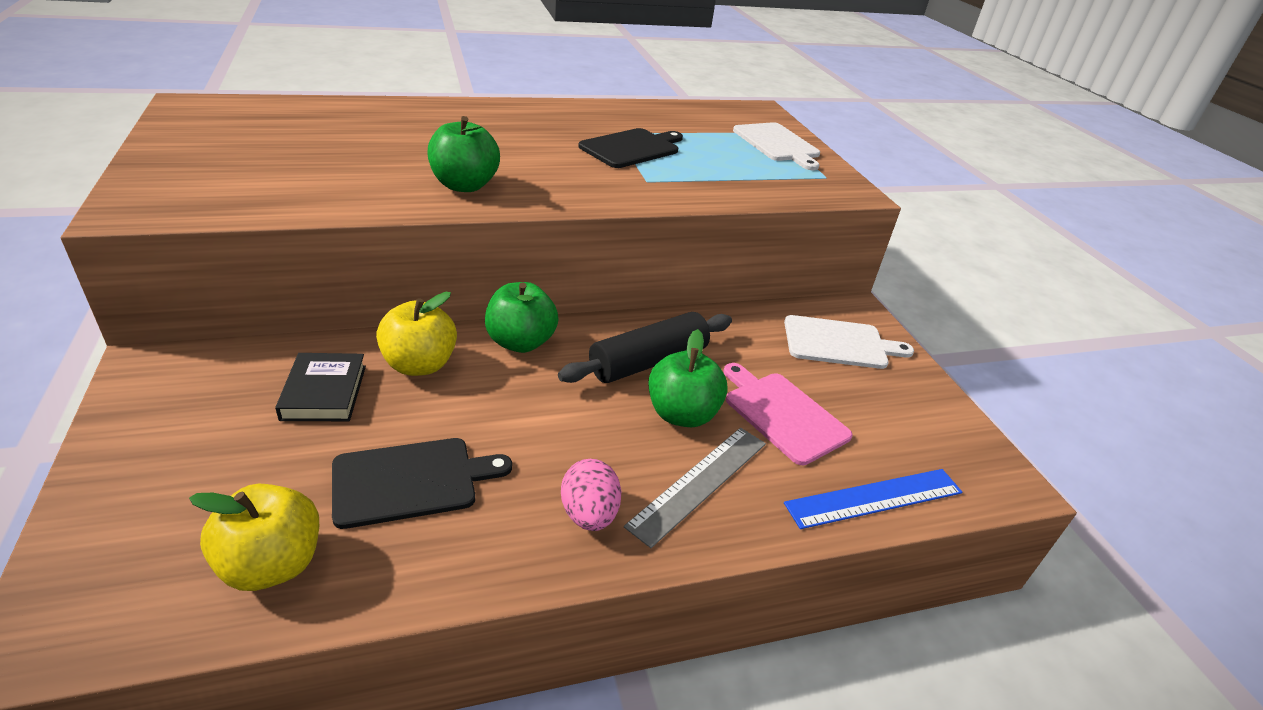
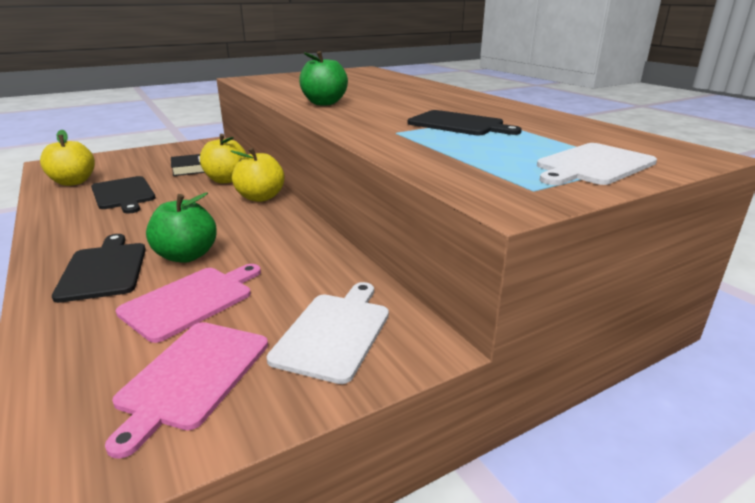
camera: 80 degrees right, 10 degrees down
green apple [485,282,559,353] -> yellow apple [231,148,284,202]
black rolling pin [558,312,732,383] -> none
pink egg [561,459,621,531] -> none
grey ruler [624,428,766,548] -> black cutting board [52,234,146,303]
white cutting board [784,315,914,369] -> white cutting board turned 150 degrees counterclockwise [267,282,389,384]
blue ruler [784,469,962,529] -> none
none -> pink cutting board [105,322,268,459]

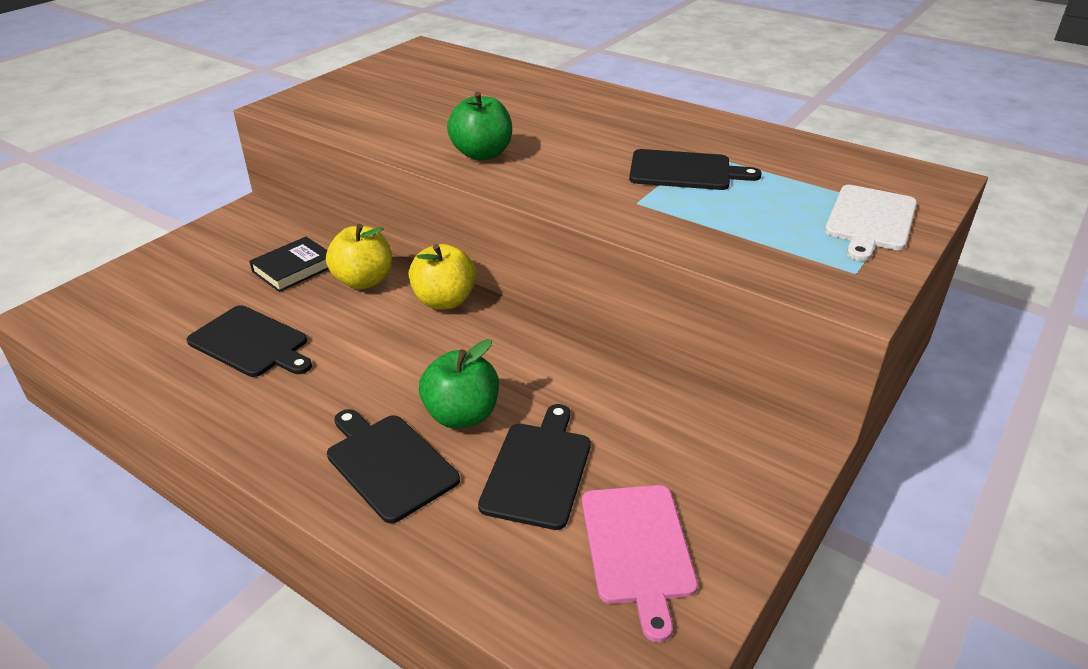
camera: 25 degrees left, 10 degrees up
yellow apple [40,130,95,186] -> none
pink cutting board [116,264,261,343] -> black cutting board [478,404,591,530]
white cutting board [267,282,389,384] -> none

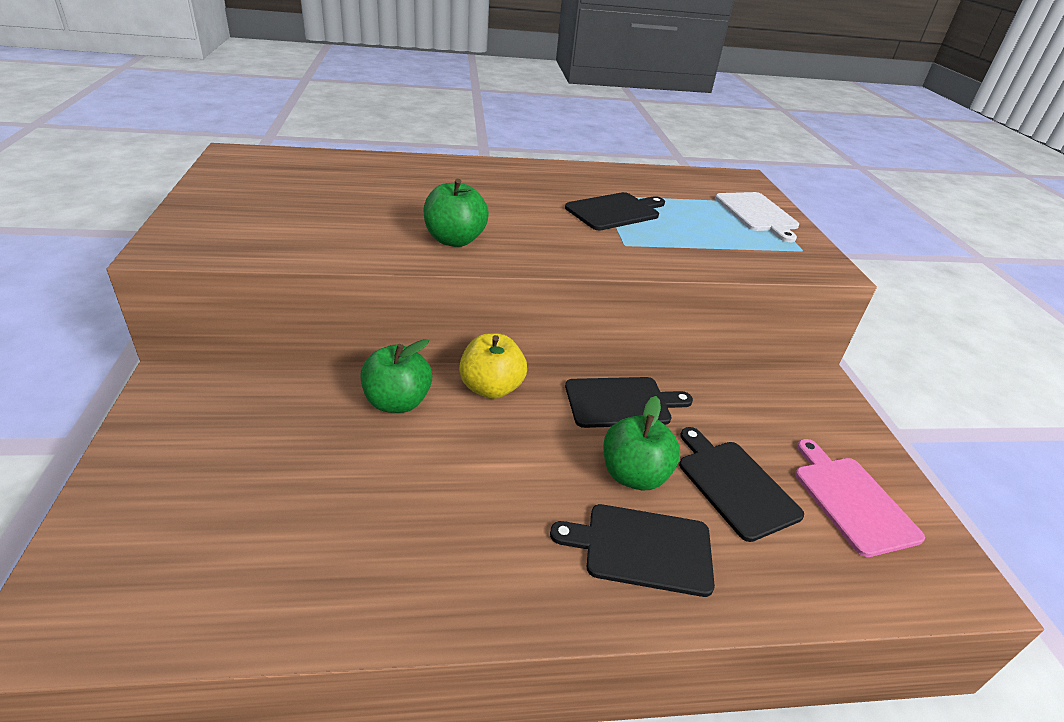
camera: 45 degrees left, 0 degrees up
black cutting board [187,305,312,377] -> black cutting board moved to [565,377,693,428]
black book [249,237,329,292] -> none
yellow apple [326,224,392,290] -> green apple [361,339,432,413]
pink cutting board [582,485,698,642] -> pink cutting board turned 150 degrees counterclockwise [795,439,925,557]

